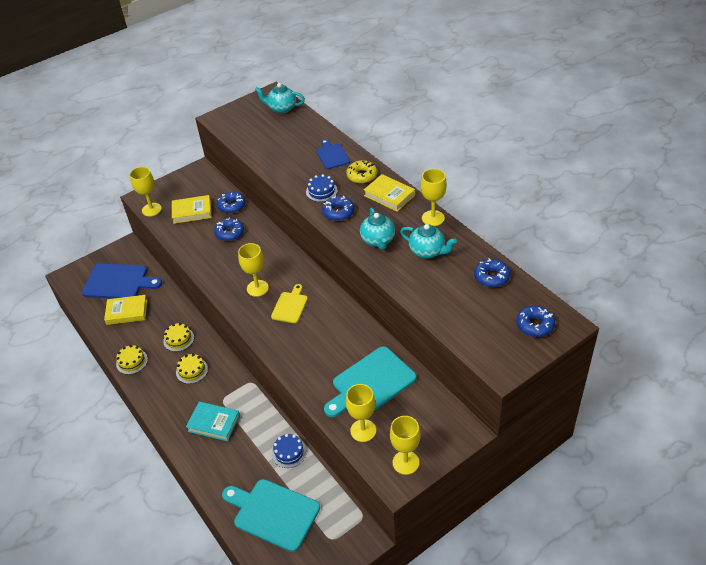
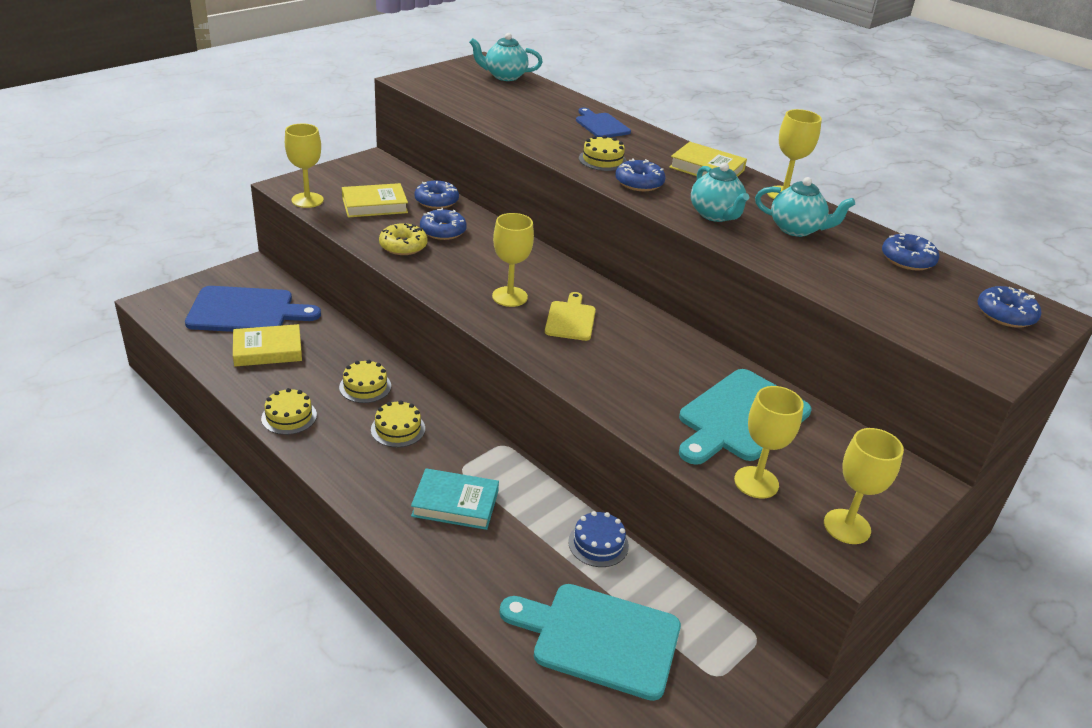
camera: 15 degrees left, 10 degrees down
blue cake [306,174,338,202] -> yellow cake [579,135,627,171]
yellow donut [346,160,377,184] -> yellow donut moved to [379,223,428,255]

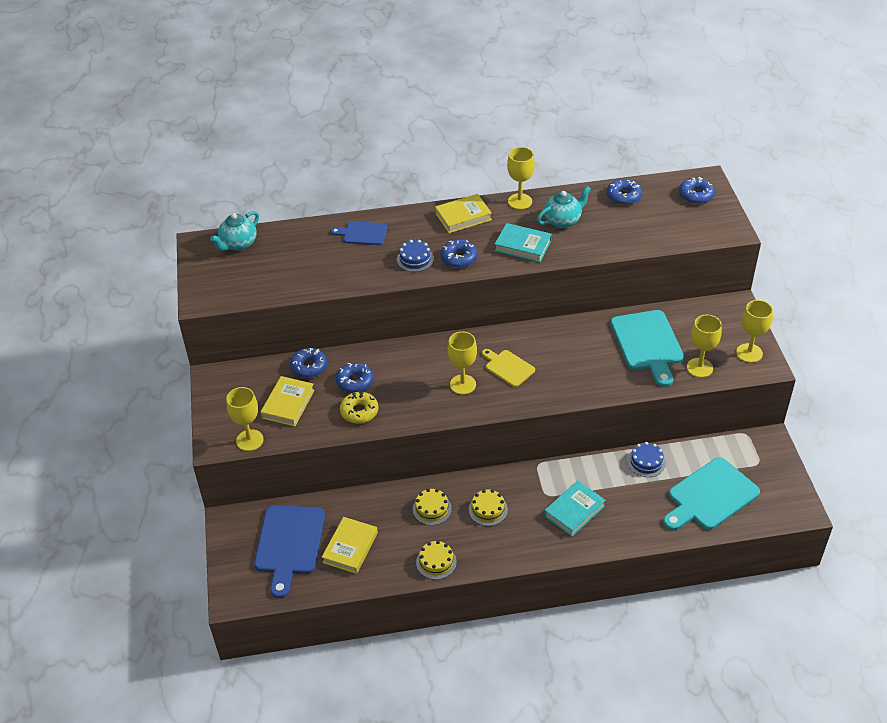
camera: 50 degrees left, 10 degrees up
blue cutting board [185,286,321,332] -> blue cutting board turned 150 degrees clockwise [254,505,325,598]
yellow cake [579,135,627,171] -> blue cake [397,240,434,272]
turquoise teapot [691,163,749,222] -> turquoise book [495,223,552,262]

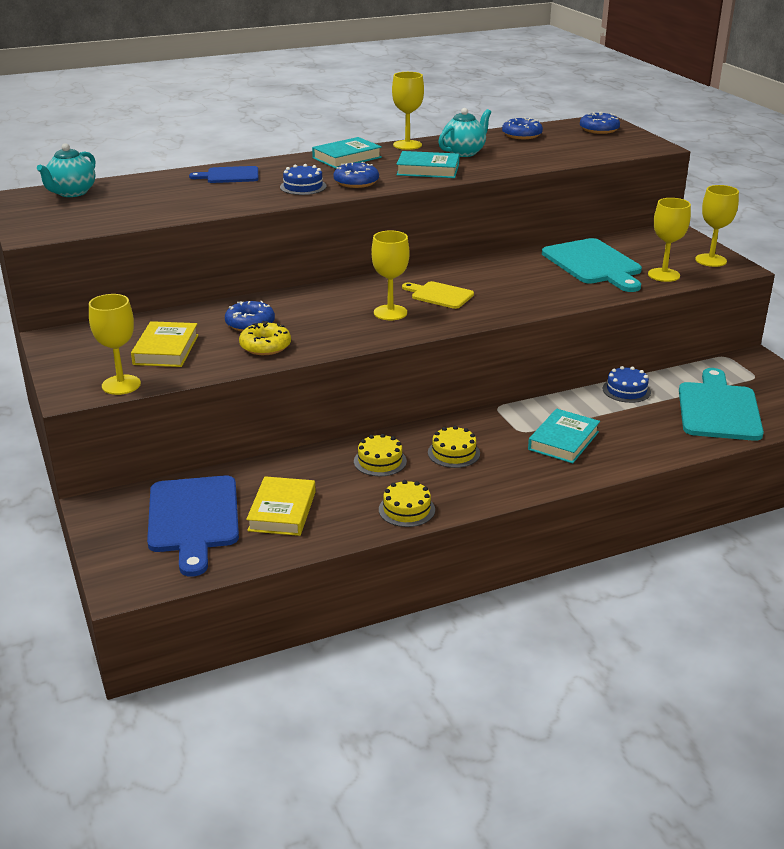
camera: 15 degrees left, 15 degrees down
blue donut [290,348,327,378] -> none
yellow book [435,194,492,233] -> turquoise book [312,137,382,169]
turquoise cutting board [663,457,760,531] -> turquoise cutting board turned 150 degrees clockwise [679,368,764,441]

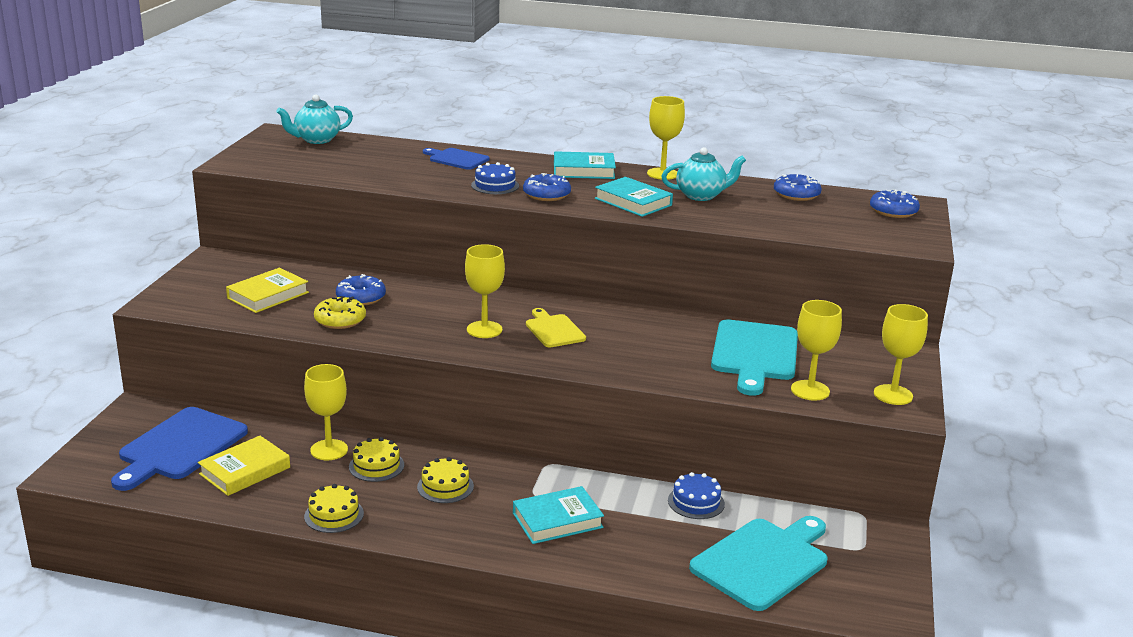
camera: 35 degrees right, 5 degrees down
yellow goblet [89,294,141,395] -> yellow goblet moved to [304,364,348,460]

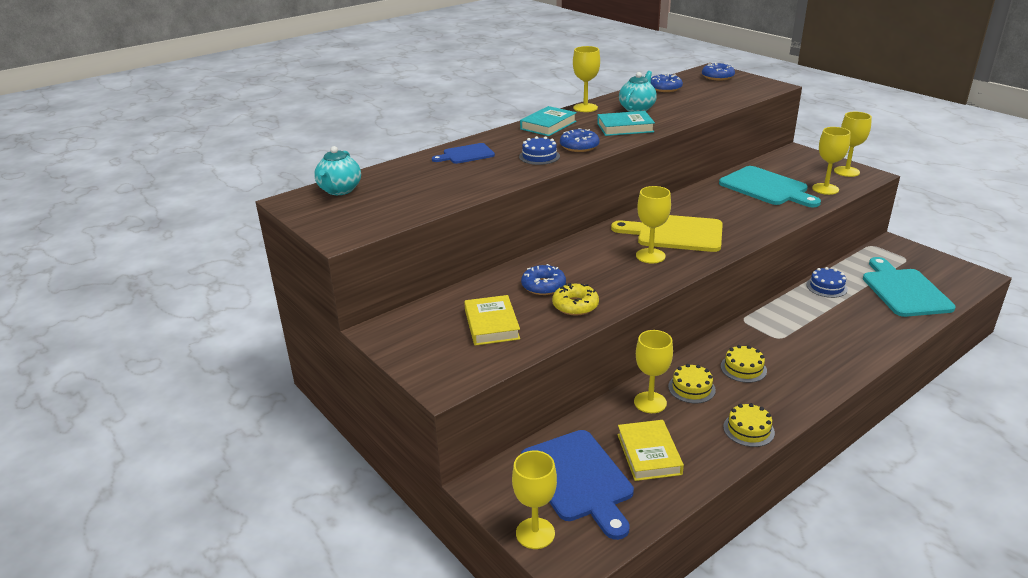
camera: 50 degrees left, 5 degrees up
turquoise book [513,486,604,544] -> none
yellow cutting board [526,308,586,347] -> yellow cutting board [611,215,723,252], size x1.77
none -> yellow goblet [512,451,557,549]

